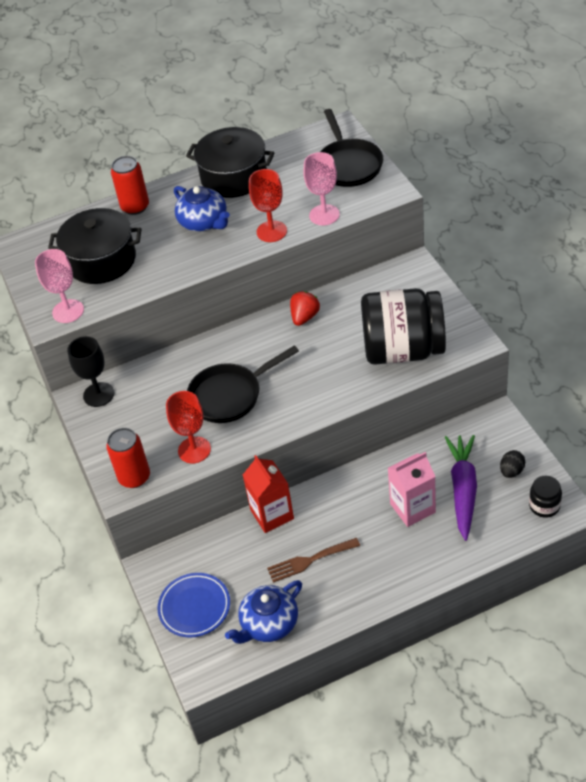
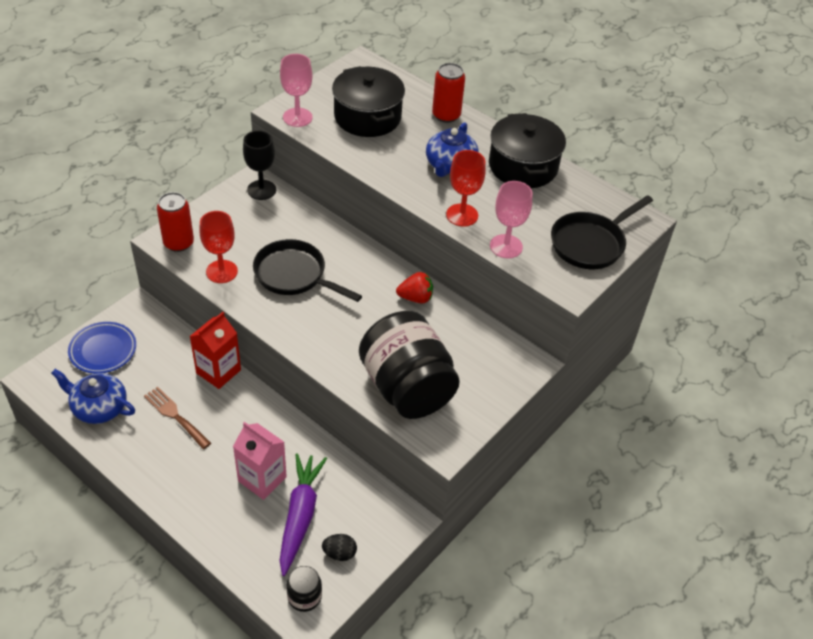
camera: 55 degrees right, 0 degrees up
purple carrot [445,435,477,541] -> purple carrot turned 60 degrees counterclockwise [279,453,327,576]

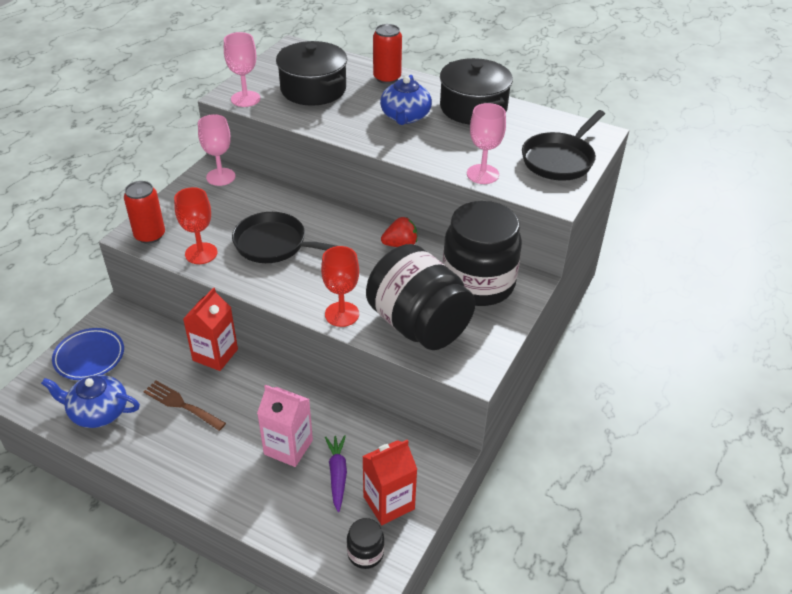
camera: 10 degrees left, 5 degrees down
black goblet [243,131,276,200] -> pink goblet [198,114,235,186]
purple carrot [279,453,327,576] -> purple carrot [325,435,347,512], size x0.62
black egg [322,534,357,561] -> red carton [362,440,417,525]
red goblet [446,150,486,227] -> red goblet moved to [321,246,359,327]
none -> black jar [442,201,522,306]

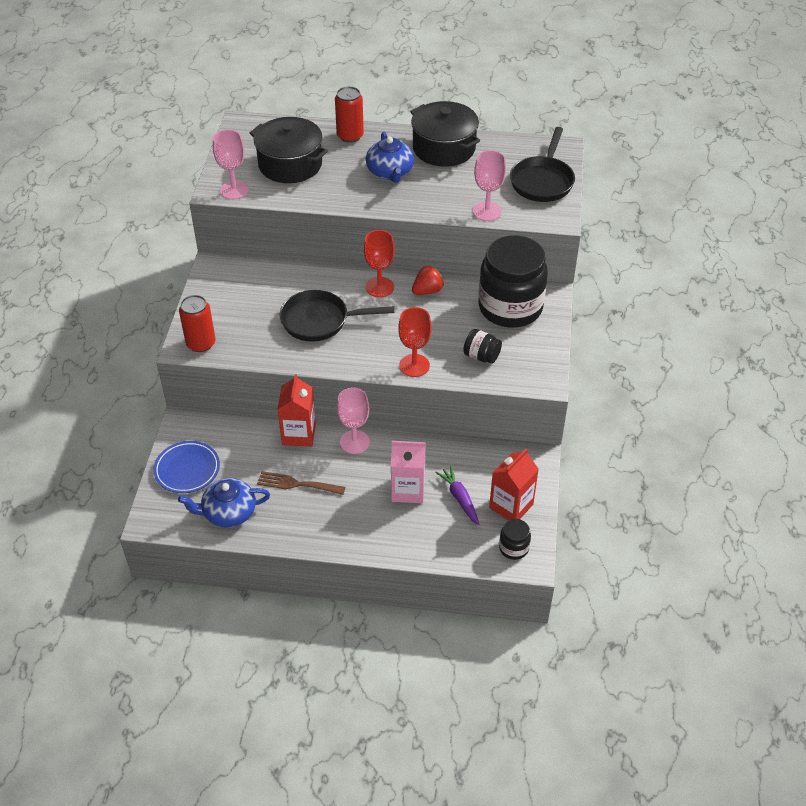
camera: 20 degrees left, 5 degrees up
red goblet [174,187,217,264] -> red goblet moved to [364,230,395,297]
pink goblet [198,114,235,186] -> pink goblet moved to [337,387,370,454]
black jar [366,244,476,350] -> black jar [463,329,502,364], size x0.42

